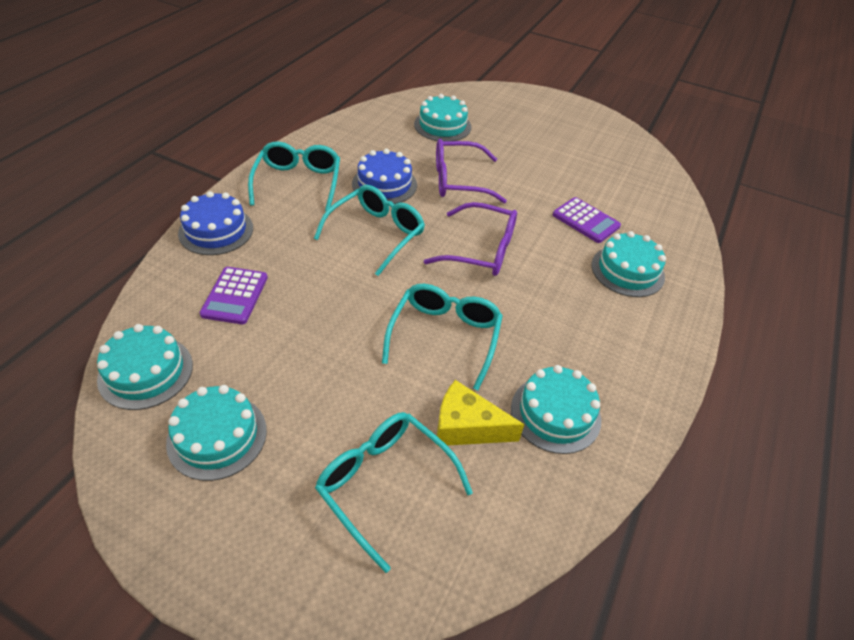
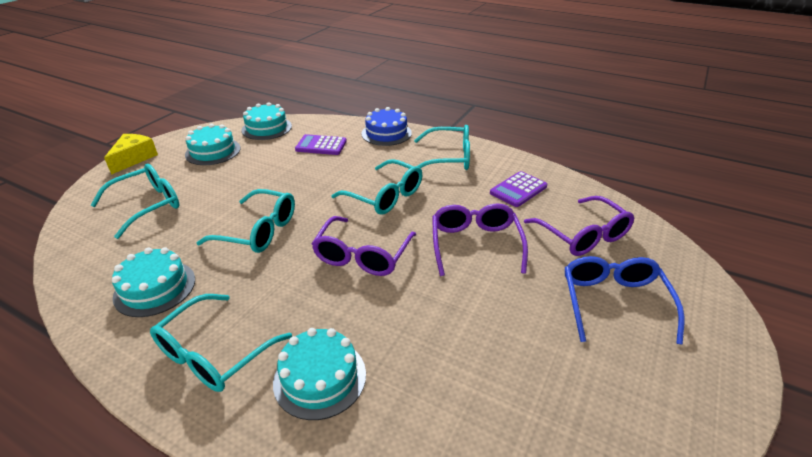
camera: 95 degrees right, 10 degrees down
blue cake [352,149,417,204] -> none
turquoise cake [414,94,471,141] -> purple glasses [524,196,634,256]
yellow cheese [437,380,525,446] -> yellow cheese moved to [104,134,158,175]
purple calculator [553,197,621,243] -> purple calculator moved to [490,171,547,207]
none -> turquoise glasses [150,294,292,392]
none -> blue glasses [565,256,685,345]

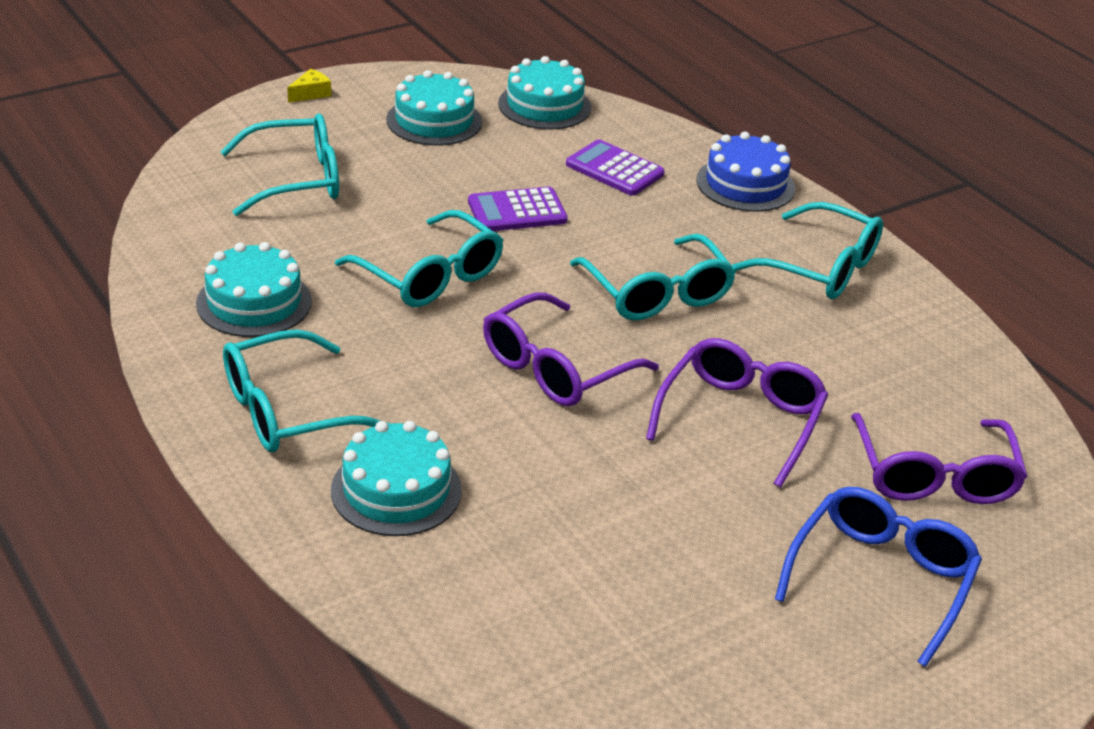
camera: 25 degrees right, 0 degrees up
yellow cheese [104,134,158,175] -> yellow cheese [287,69,331,103], size x0.54
purple calculator [490,171,547,207] -> purple calculator moved to [468,187,568,231]

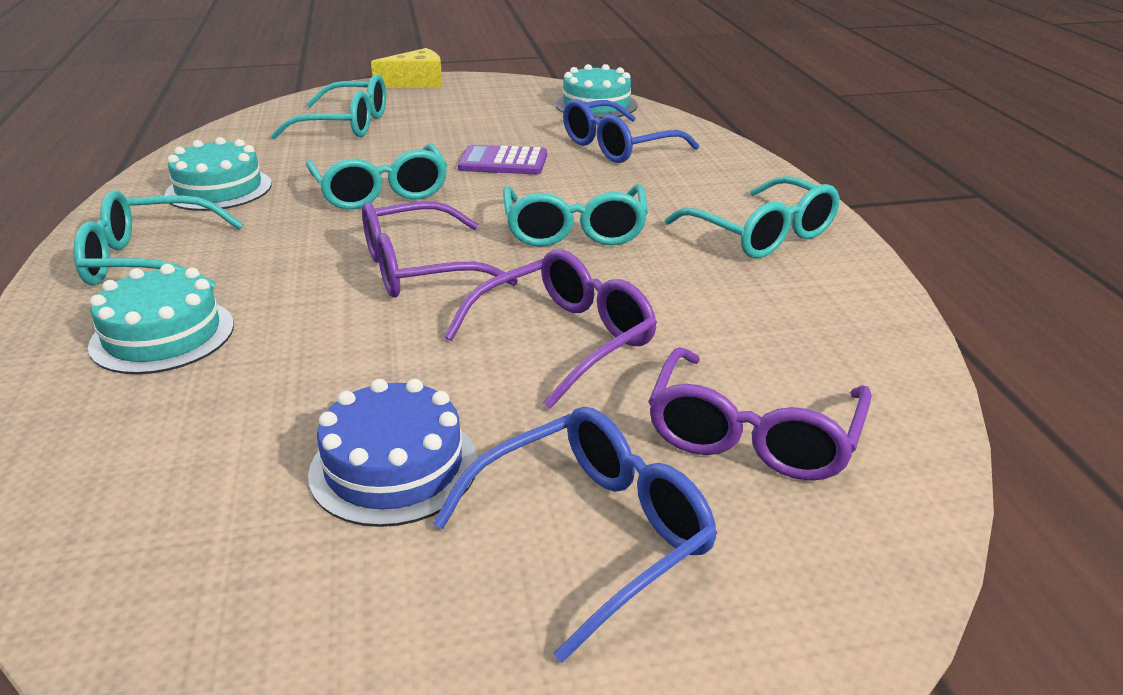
camera: 25 degrees right, 5 degrees down
yellow cheese [287,69,331,103] -> yellow cheese [371,48,442,88], size x1.86
turquoise cake [387,70,482,146] -> none
purple calculator [566,139,665,196] -> blue glasses [563,99,699,163]
blue cake [696,132,795,212] -> blue cake moved to [308,379,478,527]

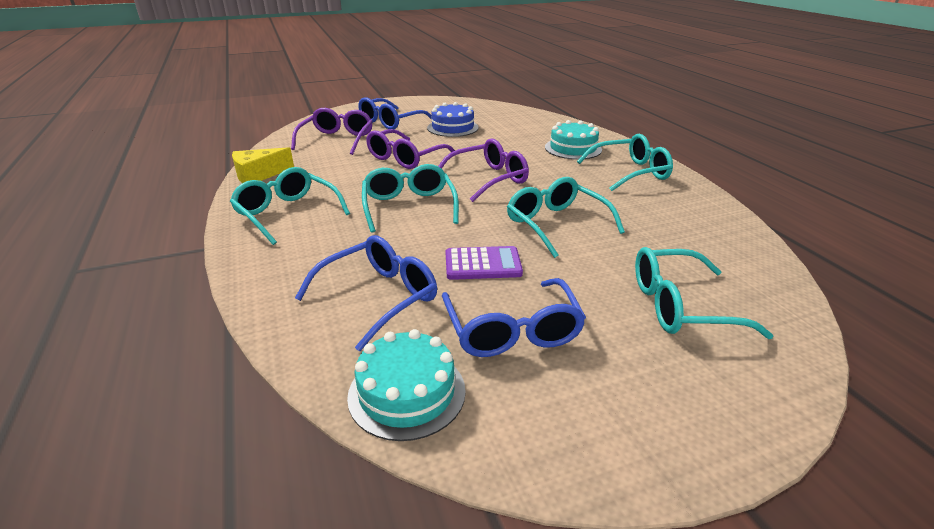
camera: 170 degrees right, 0 degrees up
turquoise cake [165,137,272,211] -> none
yellow cheese [371,48,442,88] -> yellow cheese moved to [232,147,294,183]
none -> blue glasses [442,278,586,357]

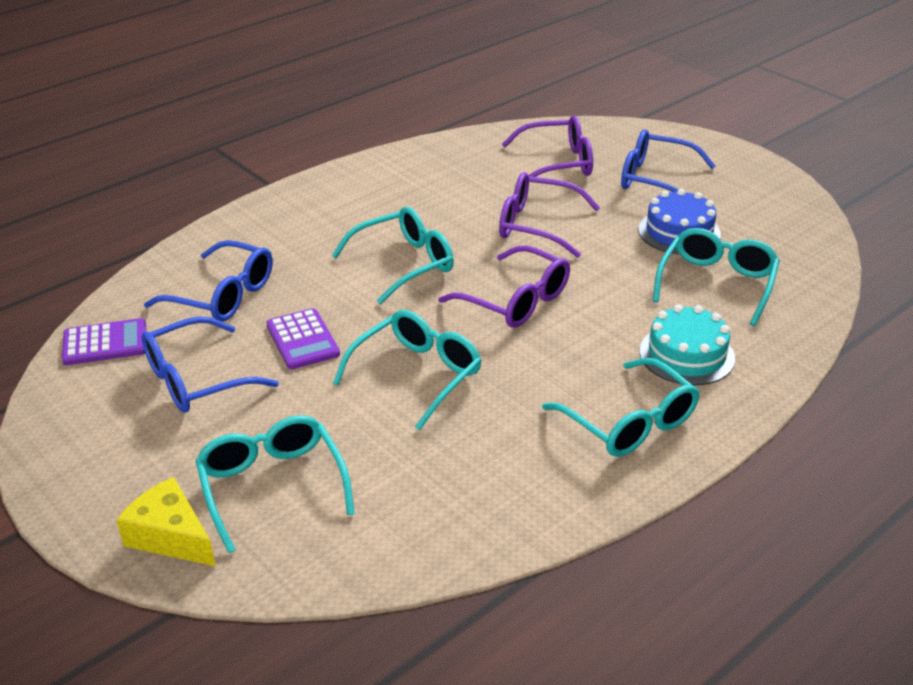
camera: 70 degrees right, 5 degrees up
turquoise glasses [230,167,350,245] -> turquoise glasses moved to [653,228,780,326]
yellow cheese [232,147,294,183] -> yellow cheese moved to [116,477,216,566]
turquoise cake [347,329,466,441] -> purple calculator [62,318,146,365]

